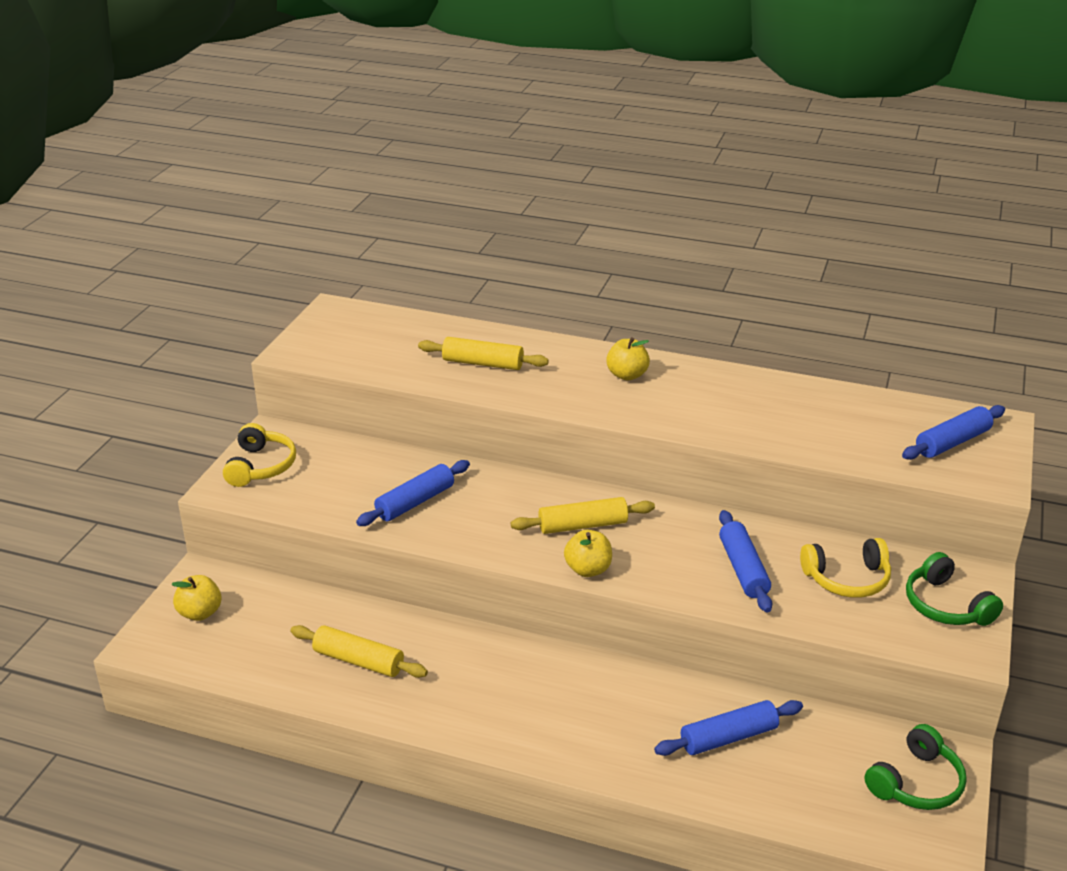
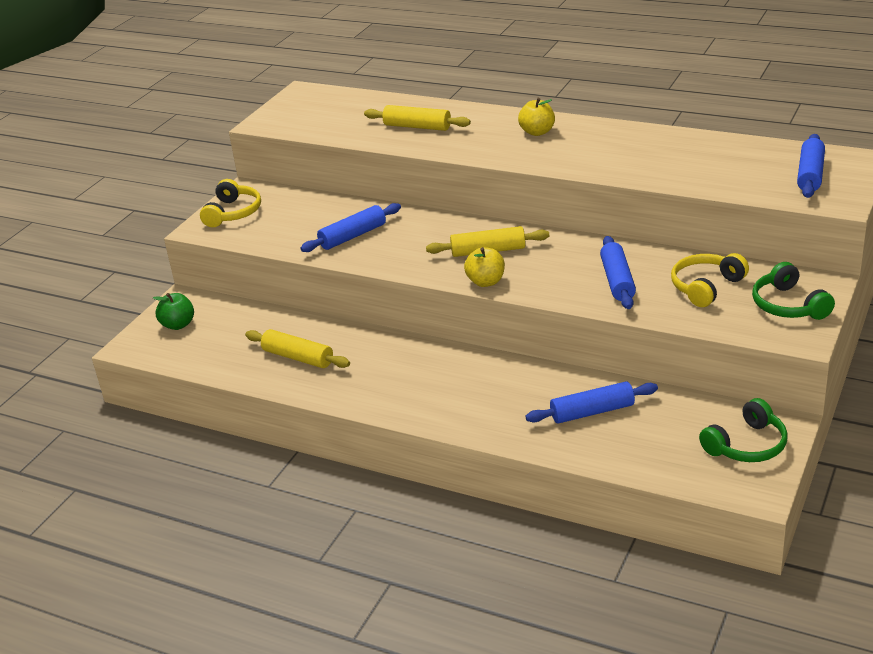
camera: 10 degrees right, 0 degrees up
yellow apple [172,575,222,621] -> green apple [153,293,194,330]
yellow headphones [800,538,891,598] -> yellow headphones turned 135 degrees clockwise [671,253,749,307]
blue rolling pin [902,405,1005,460] -> blue rolling pin turned 45 degrees counterclockwise [797,134,825,198]

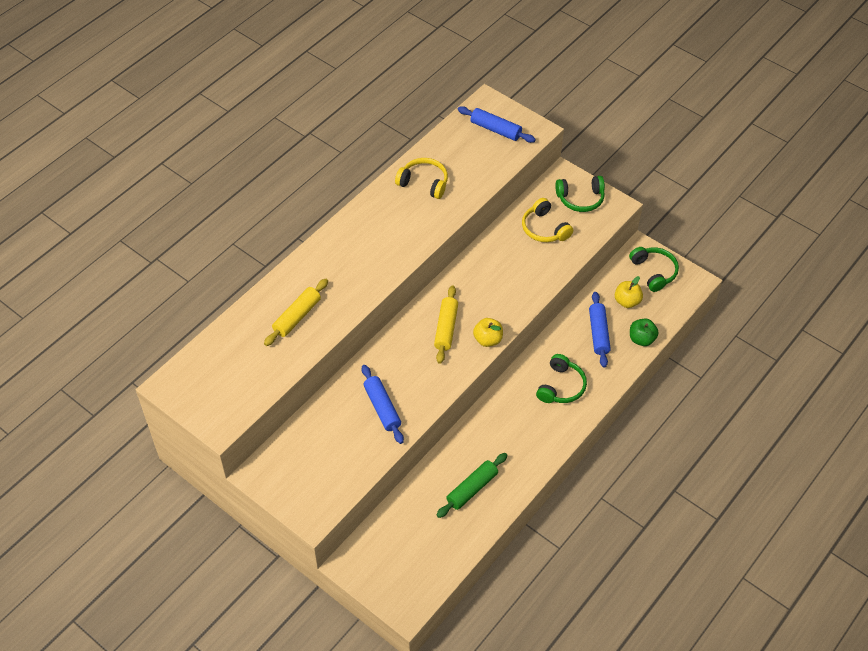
camera: 80 degrees left, 20 degrees up
green apple [153,293,194,330] -> green apple moved to [630,319,659,346]
yellow headphones [200,179,261,227] -> yellow headphones moved to [395,158,448,199]
yellow rolling pin [245,329,350,368] -> green rolling pin [436,453,507,518]
yellow apple [518,98,555,136] -> yellow apple moved to [615,276,643,308]
blue rolling pin [600,236,636,309] -> none
none -> green headphones [536,354,587,403]

